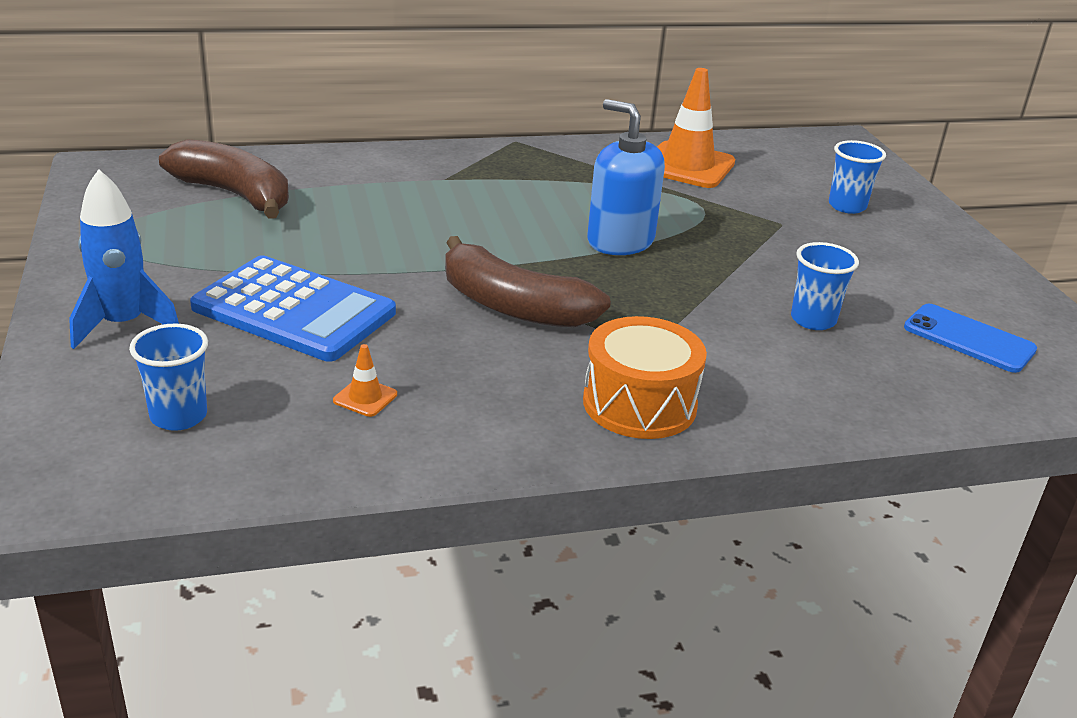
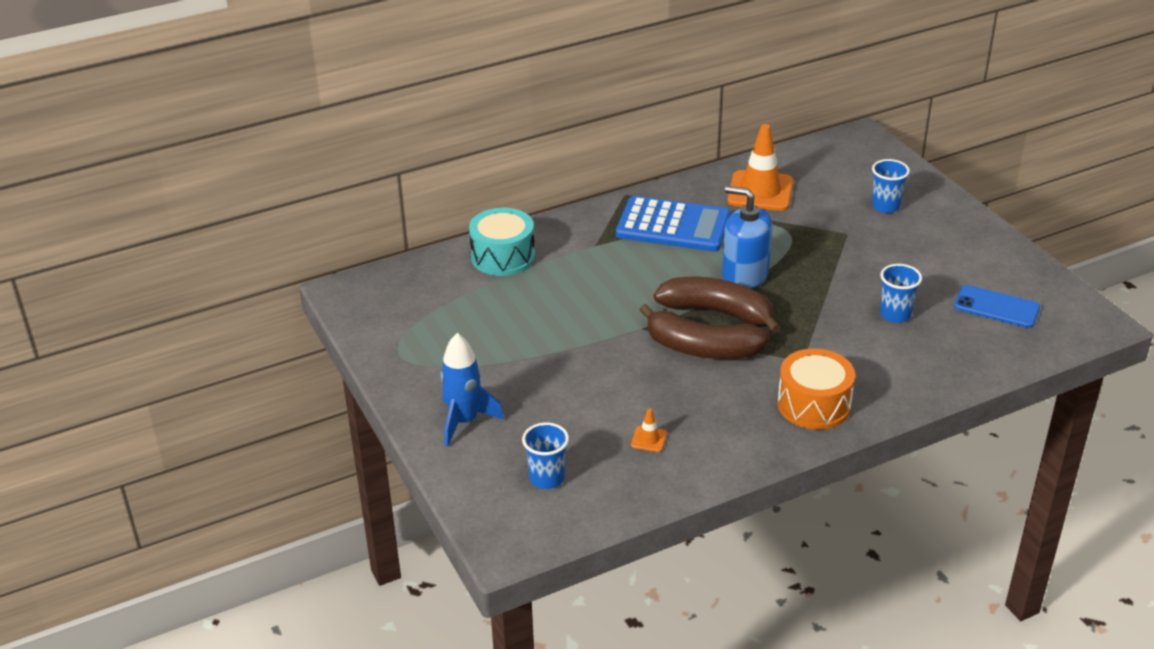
camera: 10 degrees left, 5 degrees up
brown banana [159,139,289,219] -> brown banana moved to [654,276,781,333]
blue calculator [190,255,396,362] -> blue calculator moved to [616,196,730,251]
none -> turquoise drum [469,208,535,276]

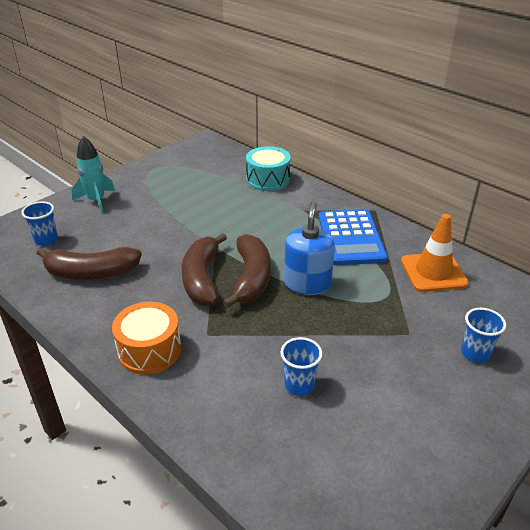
camera: 70 degrees right, 0 degrees up
blue rocket [440,333,504,447] -> turquoise rocket [72,136,115,214]
orange traffic cone [631,408,667,452] -> brown banana [36,247,142,280]
blue phone [954,285,1040,328] -> none

